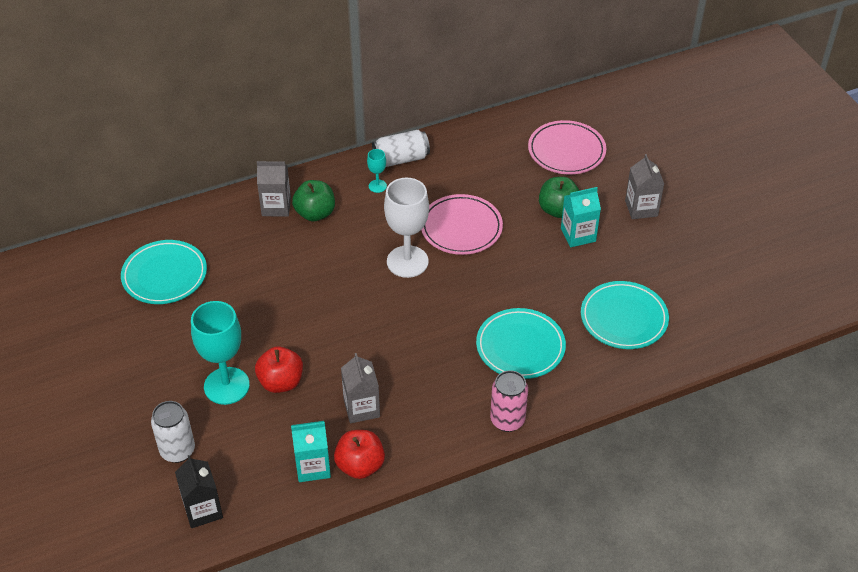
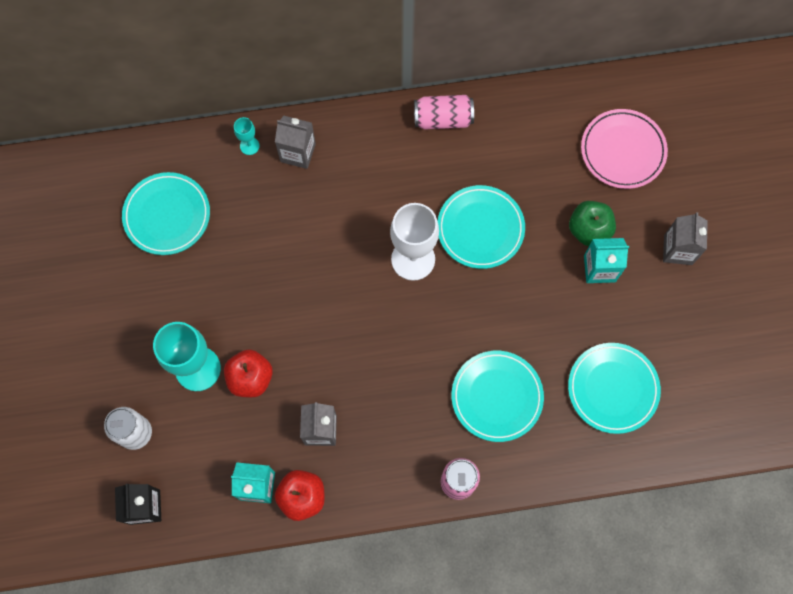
camera: 15 degrees right, 25 degrees up
green apple [292,180,335,222] -> none
turquoise goblet [367,149,387,193] -> turquoise goblet moved to [234,117,260,155]
white can [372,130,430,167] -> pink can [414,95,474,130]
pink plate [421,194,503,255] -> turquoise plate [438,185,525,269]

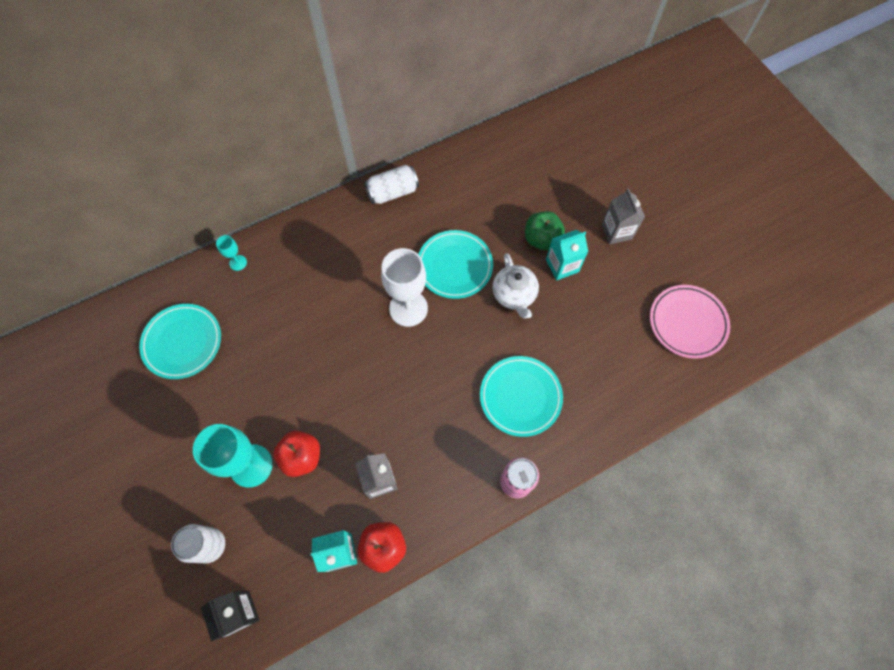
camera: 20 degrees left, 5 degrees down
grey carton [275,116,316,169] -> none
pink can [414,95,474,130] -> white can [364,165,419,204]
turquoise plate [568,343,661,434] -> none
pink plate [581,109,668,189] -> pink plate moved to [650,285,730,359]
none -> white teapot [492,253,539,319]

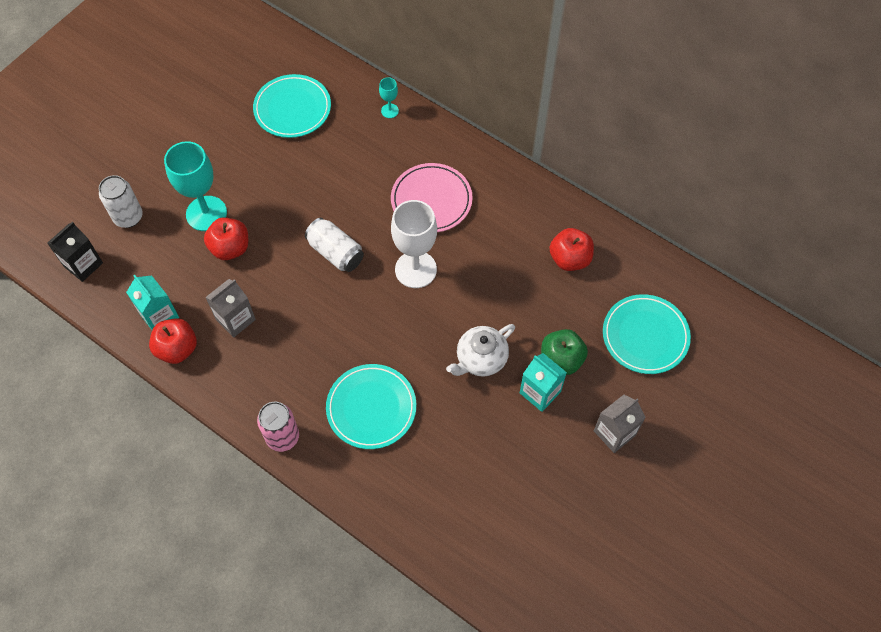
camera: 65 degrees right, 5 degrees down
white can [364,165,419,204] -> white can moved to [305,218,364,272]
turquoise plate [418,230,493,299] -> turquoise plate moved to [603,294,691,374]
pink plate [650,285,730,359] -> pink plate moved to [391,163,473,232]
none -> red apple [549,228,594,271]

